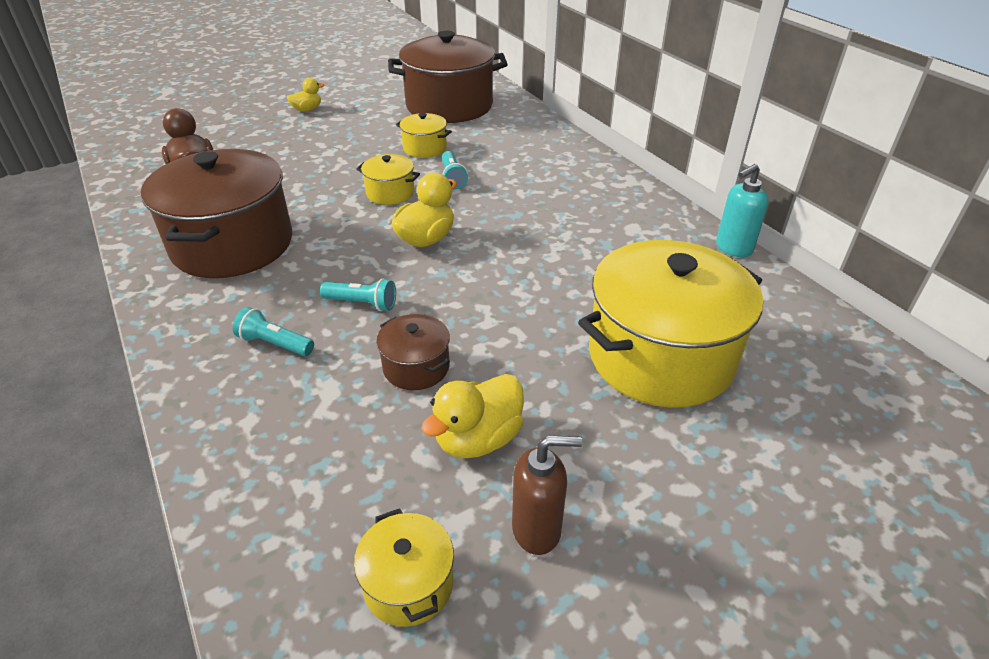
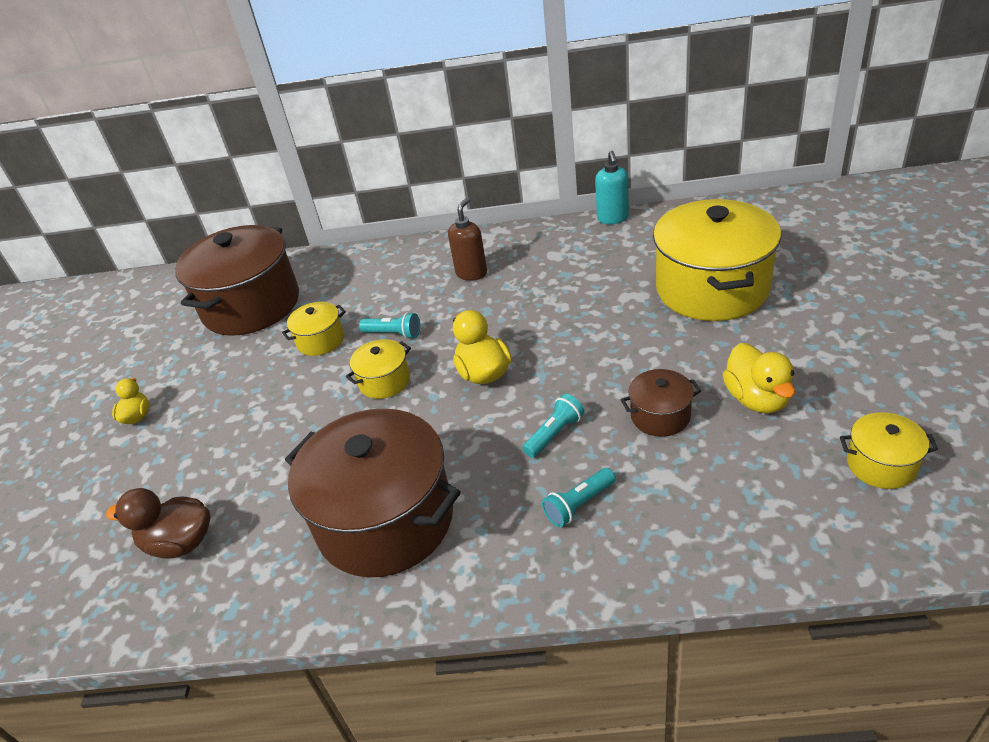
camera: 55 degrees left, 0 degrees up
brown soap dispenser [512,435,582,555] -> brown soap dispenser moved to [448,197,487,281]

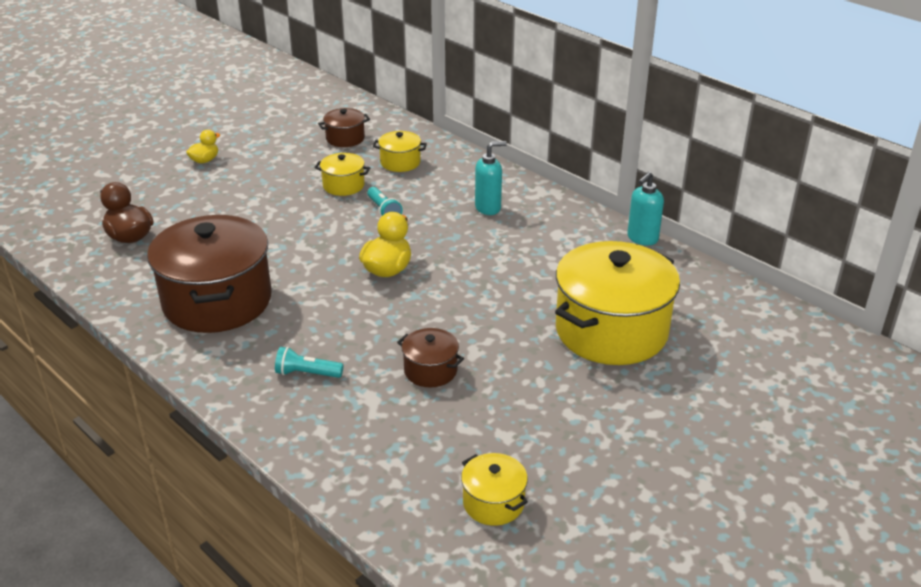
camera: 40 degrees right, 5 degrees down
brown pot [175,225,299,336] -> brown pot [318,108,370,147], size x0.45
yellow pot [346,339,411,399] -> yellow pot moved to [373,131,427,172]
brown soap dispenser [448,197,487,281] -> turquoise soap dispenser [475,141,507,215]
turquoise flashlight [522,394,585,458] -> none
yellow duck [723,343,795,413] -> none

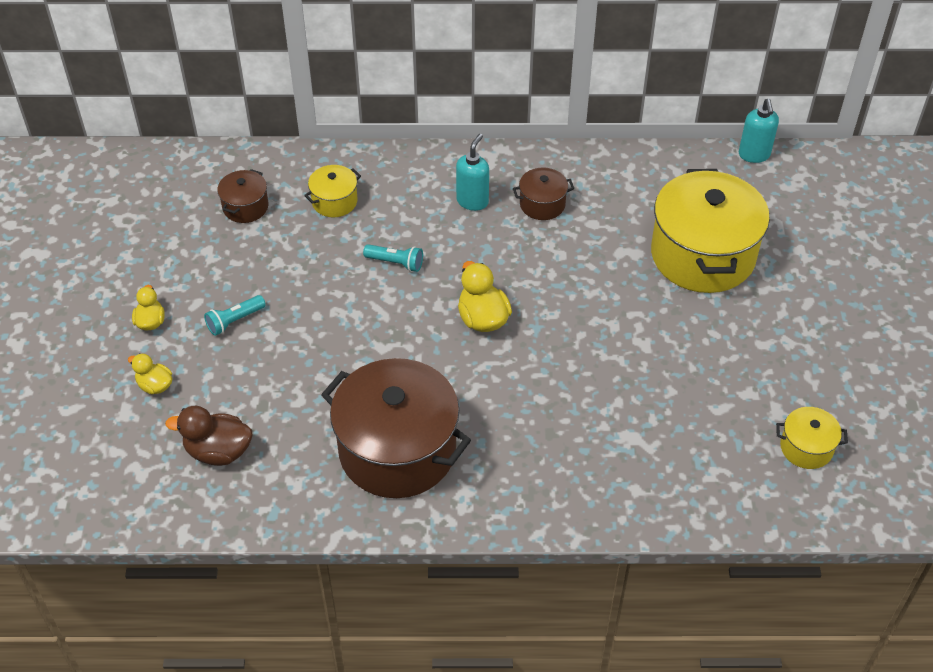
camera: 45 degrees left, 15 degrees up
turquoise flashlight [275,347,344,378] -> turquoise flashlight moved to [204,295,266,336]
yellow pot [314,153,370,196] -> none
brown pot [397,328,464,387] -> brown pot moved to [513,167,574,220]
turquoise soap dispenser [627,172,664,246] -> turquoise soap dispenser moved to [739,98,779,163]
none -> yellow duck [128,353,172,394]

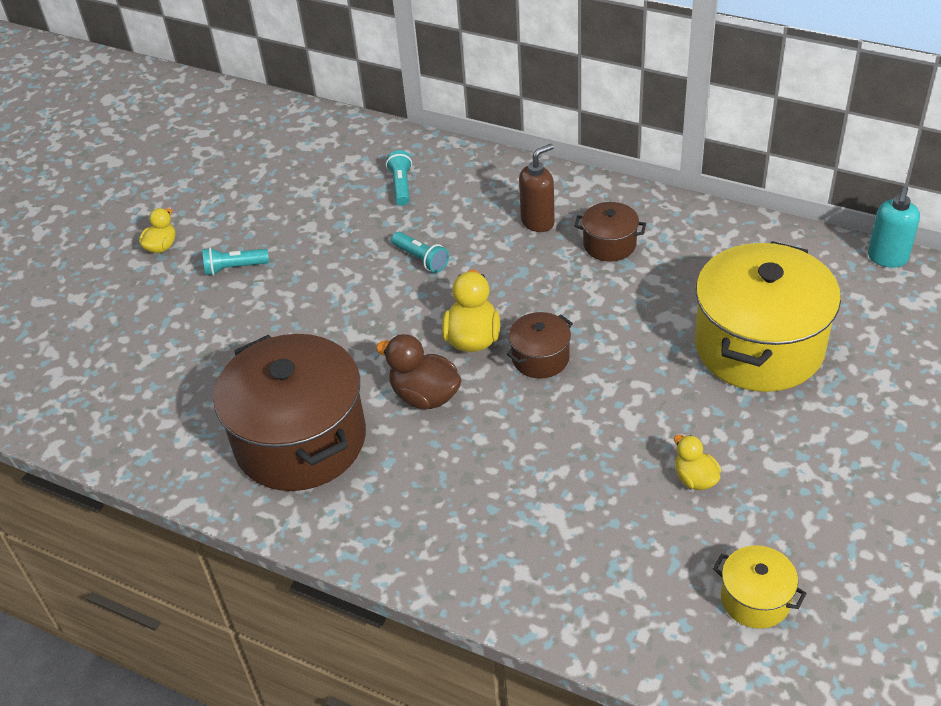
camera: 30 degrees right, 5 degrees down
yellow duck [128,353,172,394] -> yellow duck moved to [674,435,721,490]
brown duck [165,406,252,466] -> brown duck moved to [376,334,462,409]
brown pot [217,169,268,223] -> brown pot moved to [507,312,573,378]
yellow pot [304,165,361,217] -> turquoise flashlight [386,150,412,206]
turquoise soap dispenser [456,134,489,211] -> brown soap dispenser [519,144,555,232]

